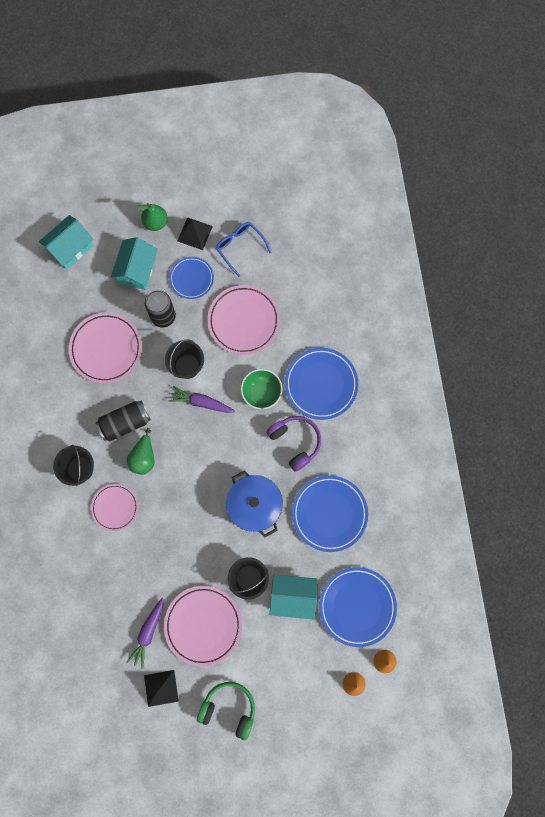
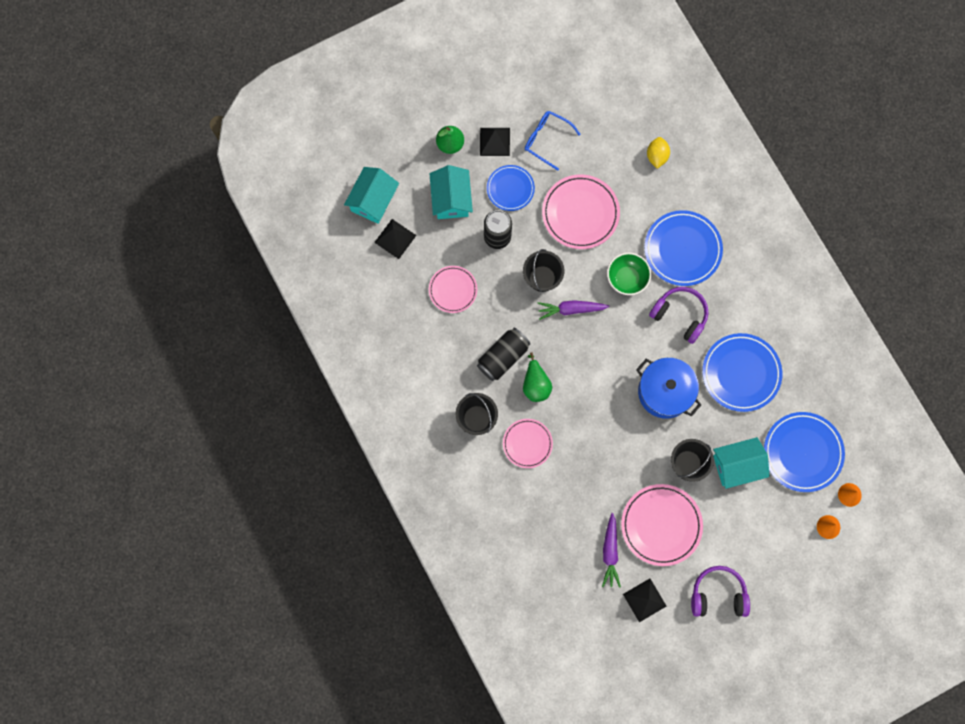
camera: 20 degrees left, 0 degrees up
pink plate [69,313,142,383] -> pink plate [429,266,477,313], size x0.62
green headphones [197,682,255,741] -> purple headphones [691,566,750,617]
none -> black pyramid [374,219,417,259]
none -> yellow lemon [647,137,670,169]

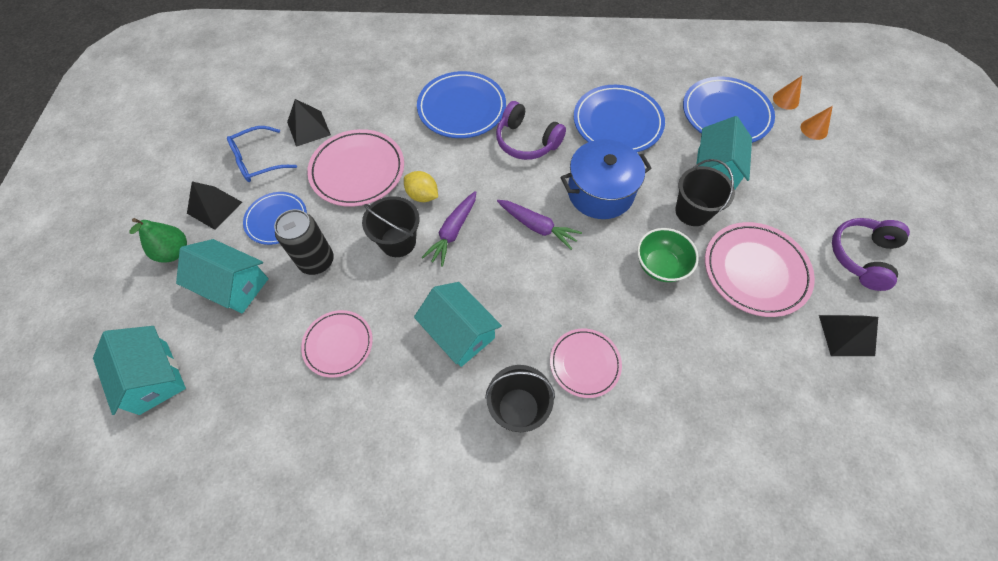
camera: 60 degrees left, 15 degrees down
black pyramid [374,219,417,259] -> black pyramid moved to [287,99,331,147]
black can [477,328,530,381] -> turquoise house [414,282,502,367]
green pear [523,352,552,402] -> none
purple carrot [602,513,621,588] -> purple carrot moved to [497,200,582,250]
green bowl [607,253,651,295] -> green bowl moved to [637,228,699,282]
yellow lemon [647,137,670,169] -> yellow lemon moved to [404,171,438,202]
purple headphones [649,287,708,344] -> purple headphones turned 120 degrees counterclockwise [496,101,566,160]

